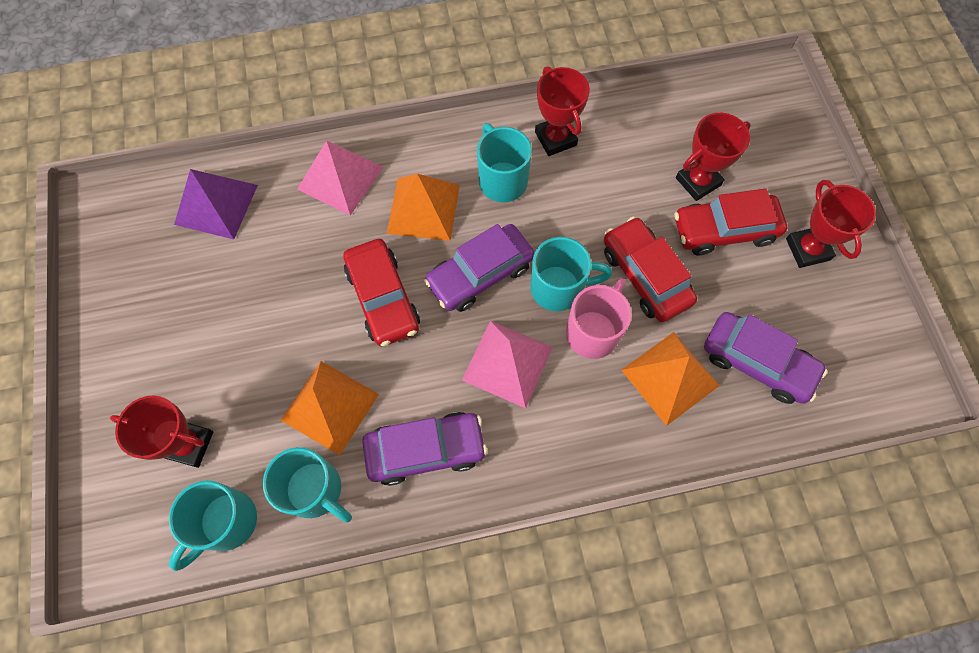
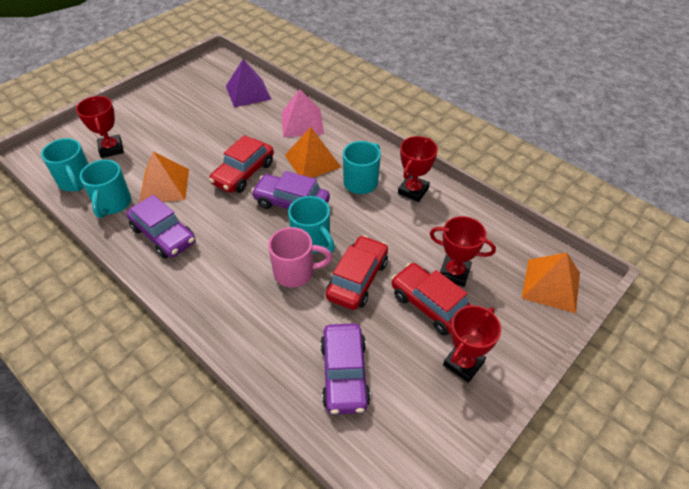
camera: 55 degrees right, 20 degrees down
turquoise mug [169,481,257,571] -> turquoise mug turned 120 degrees counterclockwise [41,138,89,192]
pink pyramid [462,321,553,408] -> none
orange pyramid [621,332,720,426] -> orange pyramid moved to [521,253,580,313]

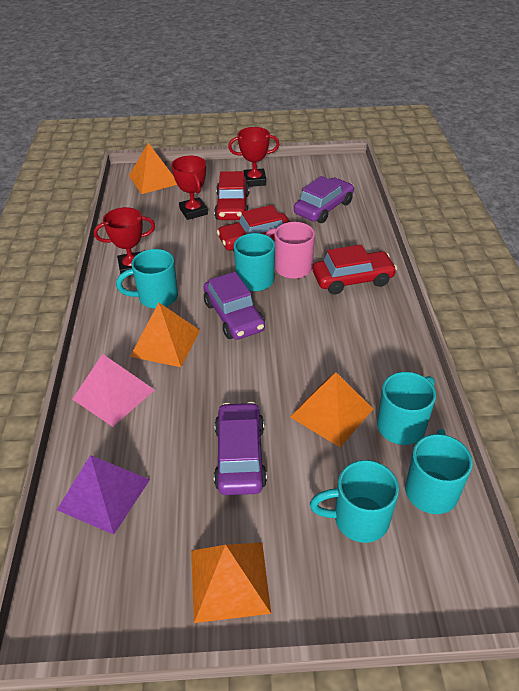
camera: 135 degrees left, 5 degrees down
red trophy [76,96,124,158] -> turquoise mug [310,460,399,543]
purple car [126,195,195,259] -> purple car moved to [214,402,267,495]
red car [209,135,274,193] -> red car moved to [313,245,397,295]
none -> orange pyramid [191,543,271,623]

